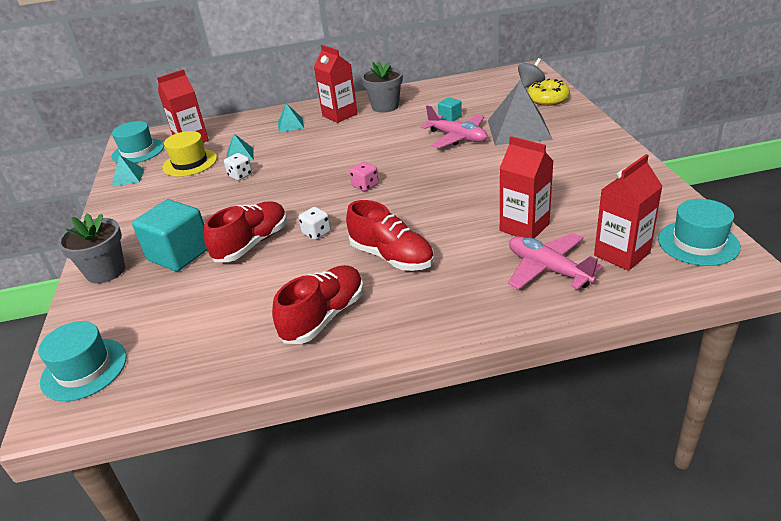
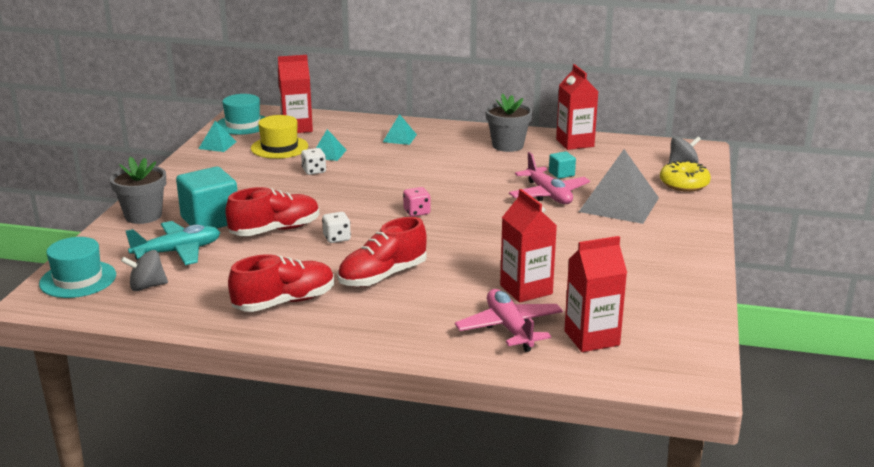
camera: 20 degrees right, 10 degrees down
red carton [314,45,358,123] -> red carton moved to [556,64,598,150]
red shoe [346,200,434,271] -> red shoe turned 75 degrees clockwise [337,217,427,287]
turquoise hat [658,199,741,266] -> none
none -> grey spinning top [121,250,168,291]
none -> turquoise plane [126,221,220,265]

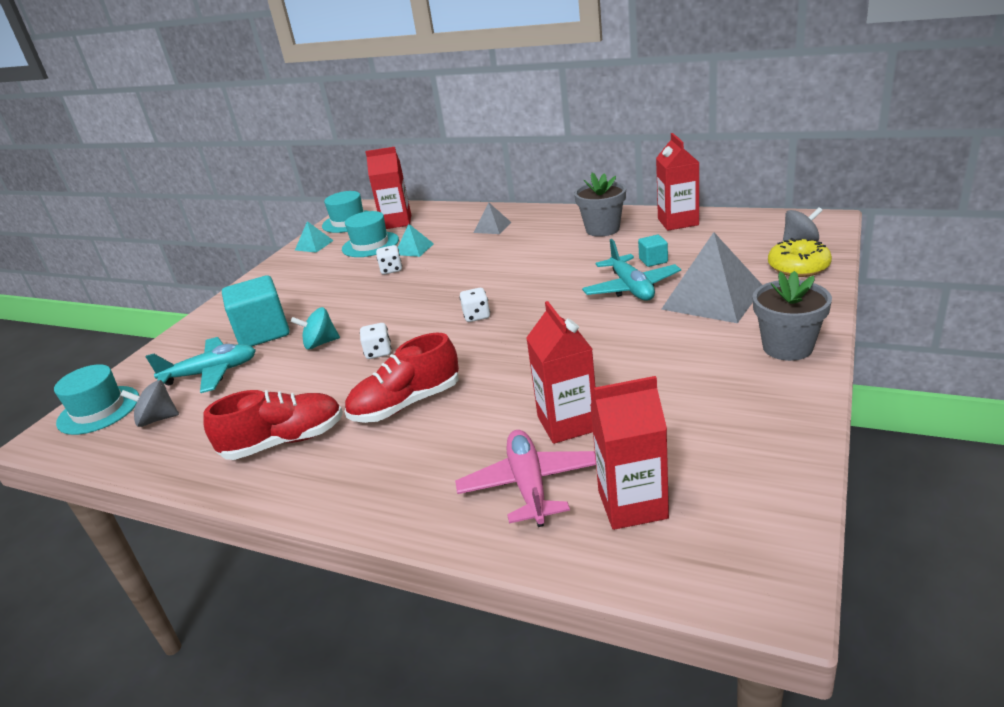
camera: 15 degrees right, 5 degrees up
grey flower pot [110,157,166,224] -> grey flower pot moved to [752,271,832,361]
red shoe [225,187,319,236] -> turquoise spinning top [291,307,340,349]
yellow hat [251,115,308,159] -> turquoise hat [342,211,399,257]
turquoise pyramid [383,114,417,145] -> grey pyramid [474,202,511,234]
pink dice [403,187,431,217] -> white dice [460,288,490,322]
pink plane [509,152,590,204] -> turquoise plane [582,239,681,301]

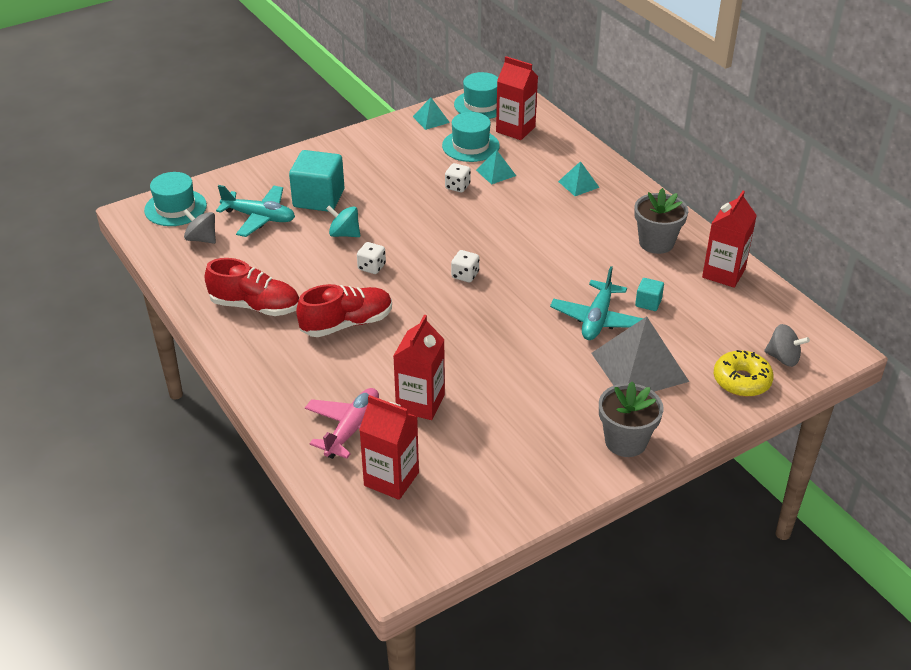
camera: 30 degrees right, 10 degrees up
red shoe [345,333,459,423] -> red shoe turned 150 degrees clockwise [296,284,392,337]
grey pyramid [474,202,511,234] -> turquoise pyramid [558,161,600,196]

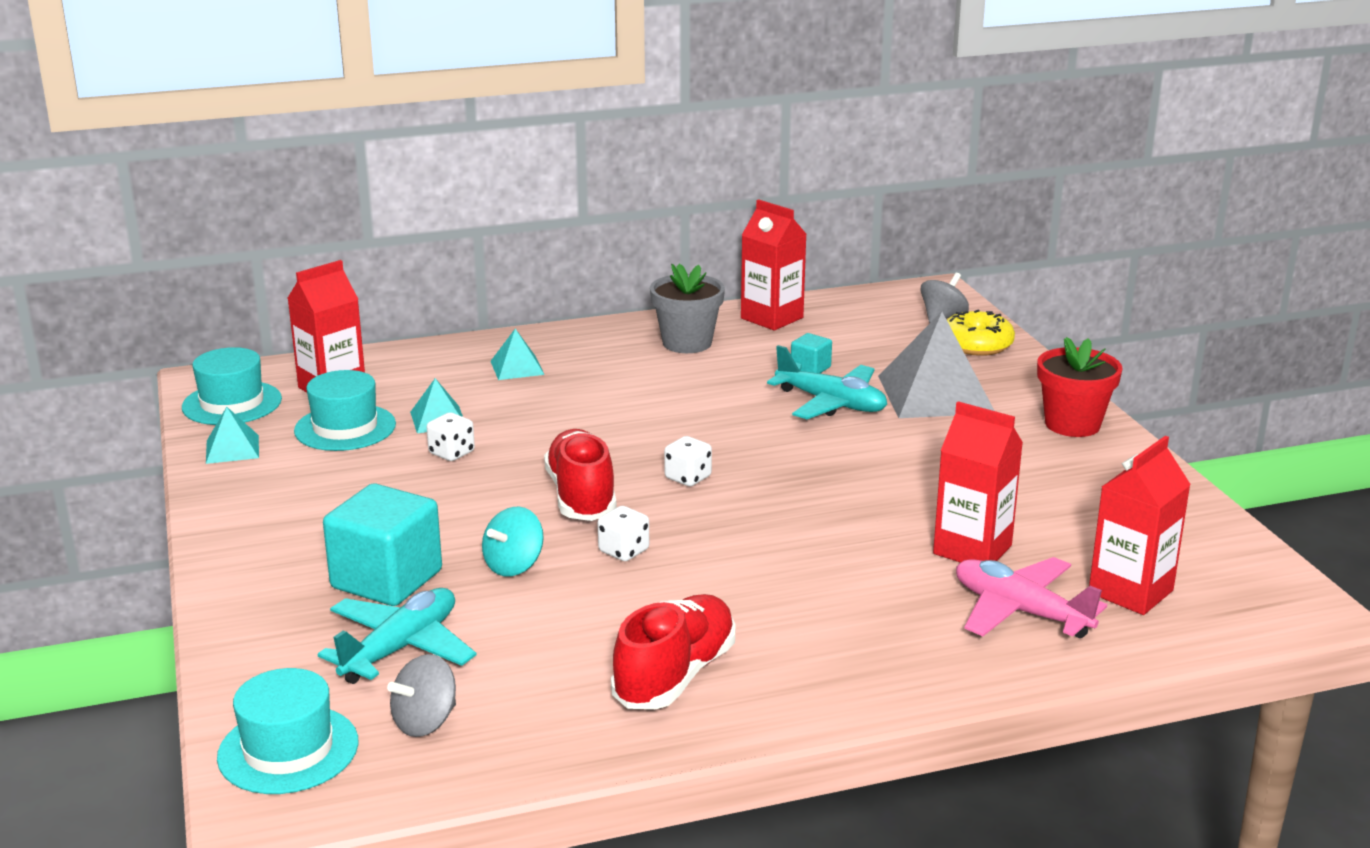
camera: 75 degrees left, 15 degrees down
red shoe [296,284,392,337] -> red shoe moved to [544,429,617,521]
grey flower pot [599,382,664,457] -> red flower pot [1037,337,1123,437]

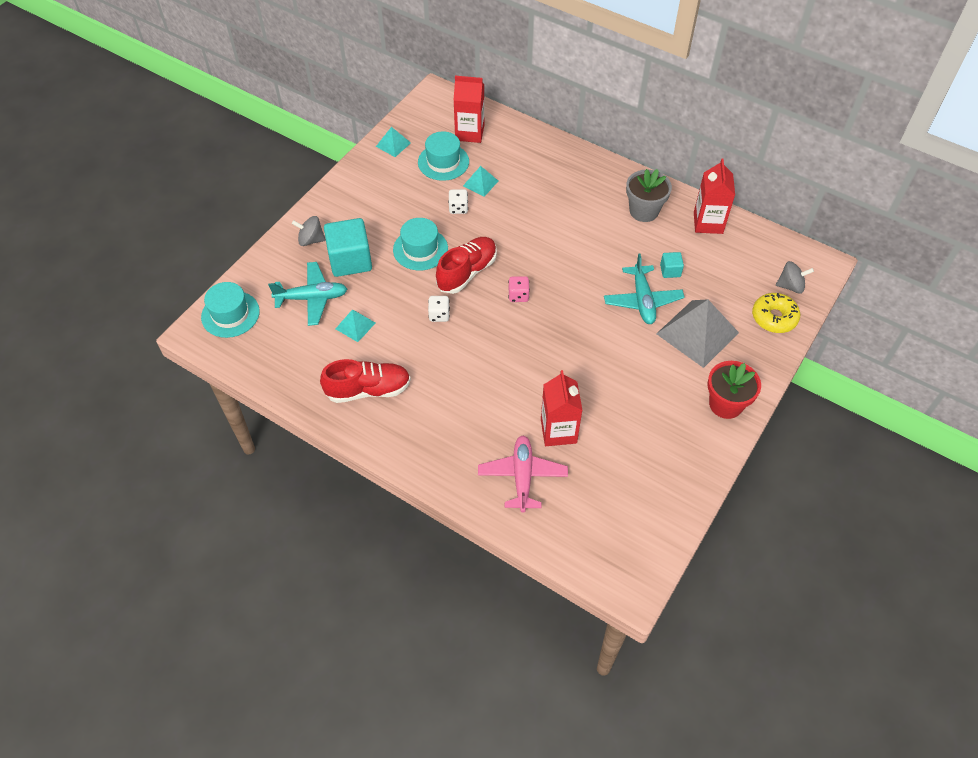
camera: 50 degrees right, 30 degrees up
turquoise hat [182,347,282,425] -> turquoise hat moved to [393,218,448,271]
grey spinning top [387,654,456,737] -> grey spinning top moved to [292,216,326,246]
turquoise spinning top [482,507,544,577] -> none
turquoise pyramid [491,329,544,380] -> turquoise pyramid moved to [336,310,375,342]
white dice [664,436,712,486] -> pink dice [508,276,530,302]
red carton [1089,436,1191,615] -> none

